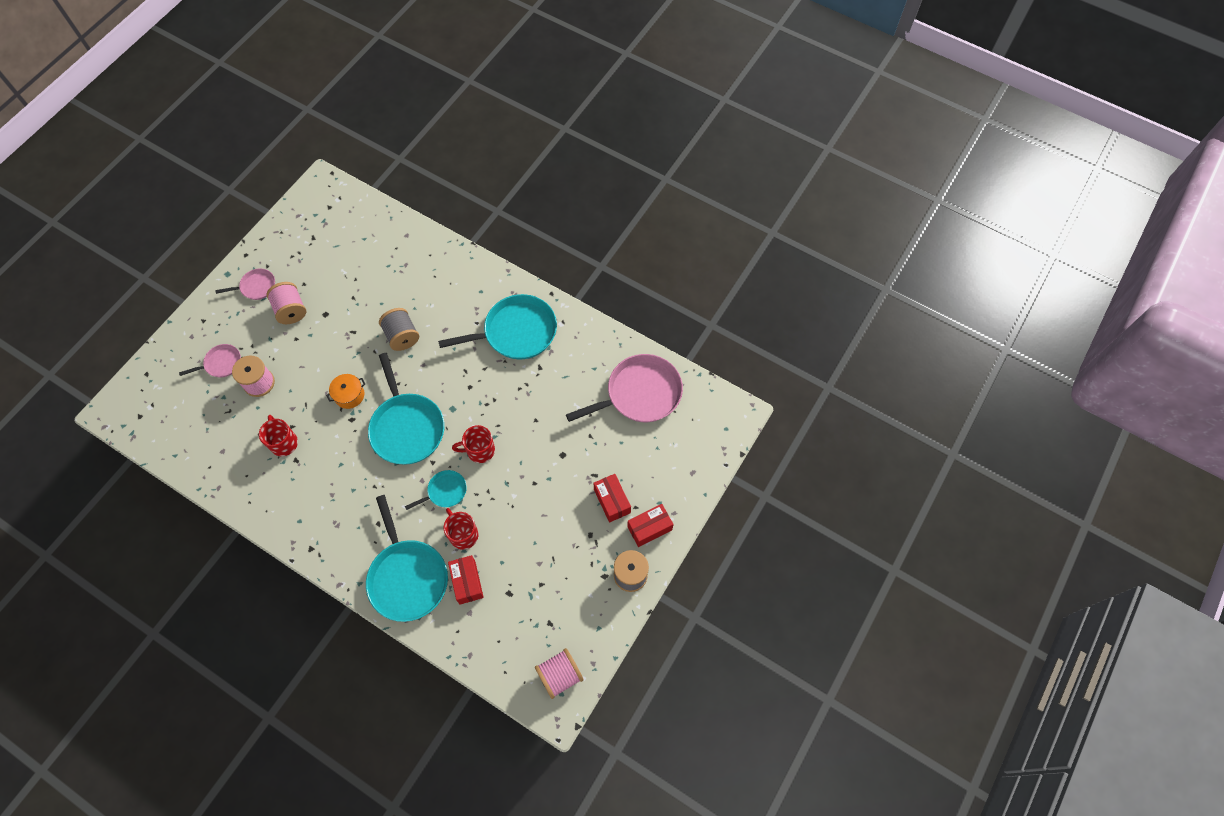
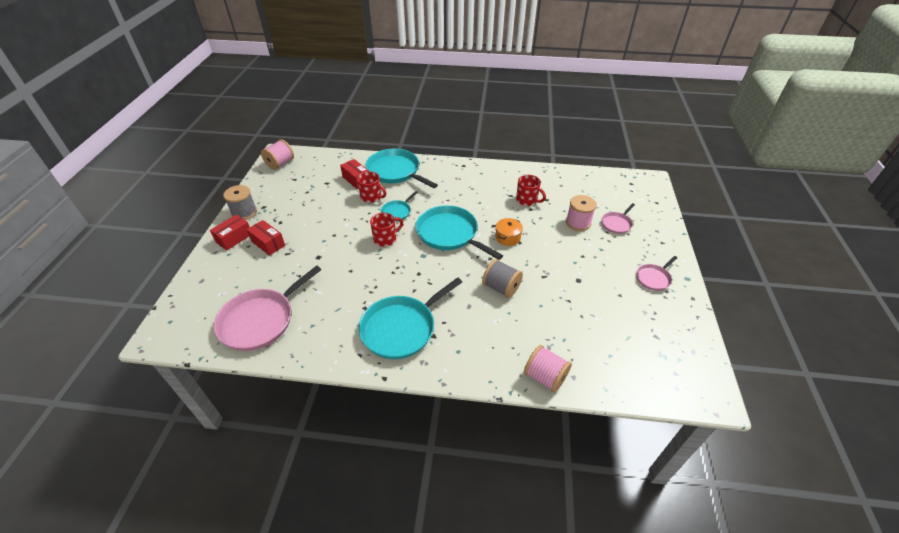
camera: 155 degrees right, 20 degrees down
pink spool [266,282,306,324] -> pink spool moved to [524,345,572,393]

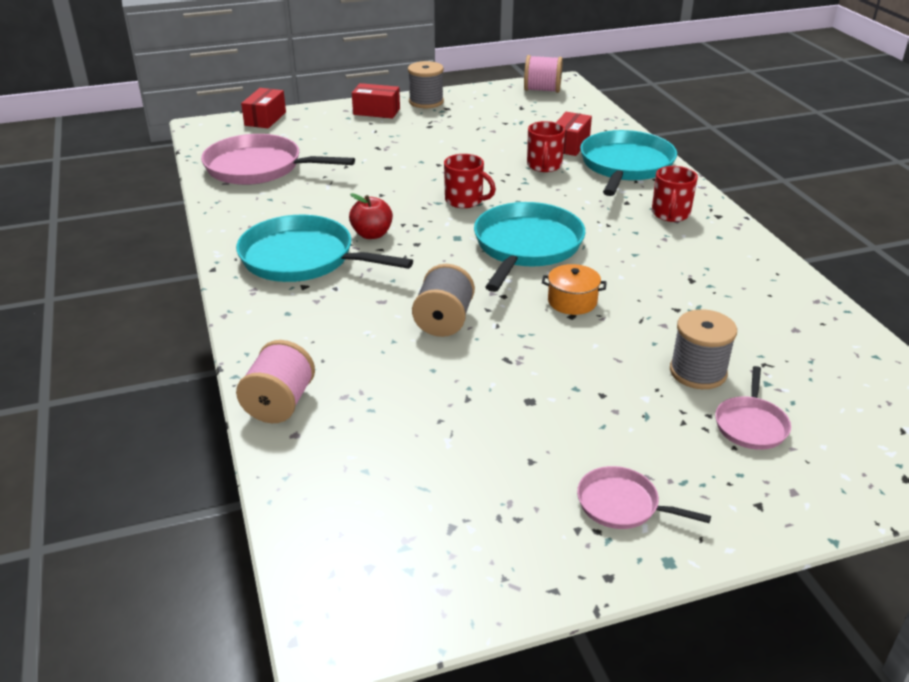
camera: 65 degrees right, 10 degrees down
red box [247,220,285,256] -> red box moved to [241,88,286,128]
turquoise pan [381,191,418,221] -> none
red mug [516,175,546,206] -> red mug moved to [652,166,698,222]
pink spool [566,195,597,231] -> grey spool [670,309,737,389]
pink pan [601,203,635,234] -> pink pan turned 90 degrees counterclockwise [715,366,791,450]
none -> red apple [349,193,393,239]

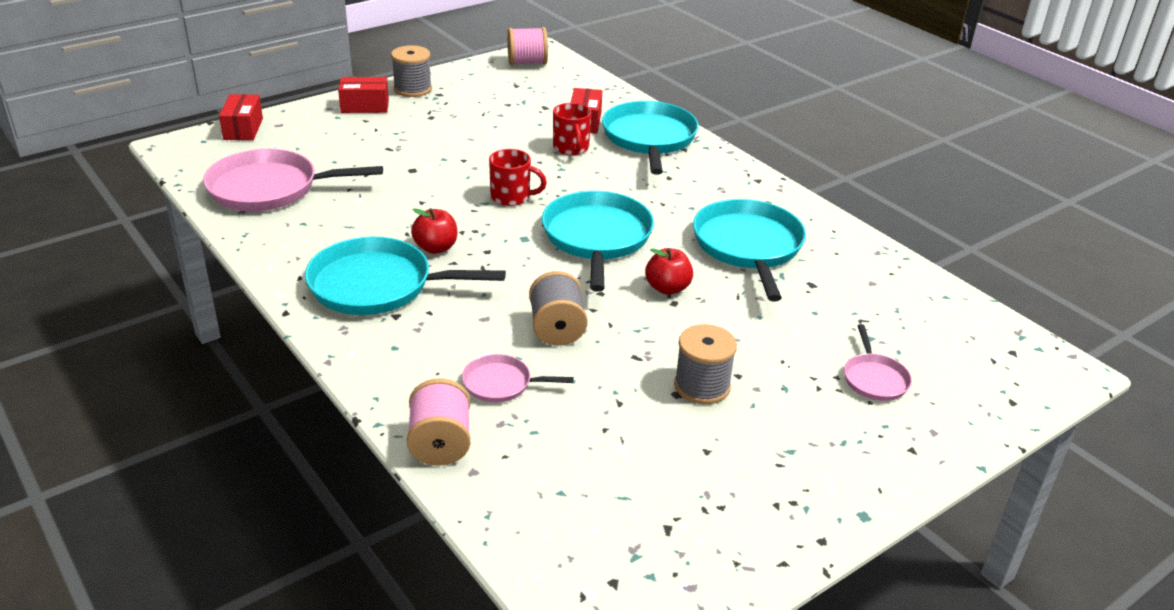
camera: 20 degrees left, 0 degrees up
orange pot [542,264,607,315] -> red apple [645,248,693,295]
pink pan [577,466,711,529] -> pink pan moved to [462,354,574,403]
red mug [652,166,698,222] -> none
grey spool [670,309,737,389] -> grey spool moved to [674,324,737,404]
none -> turquoise pan [693,199,806,301]

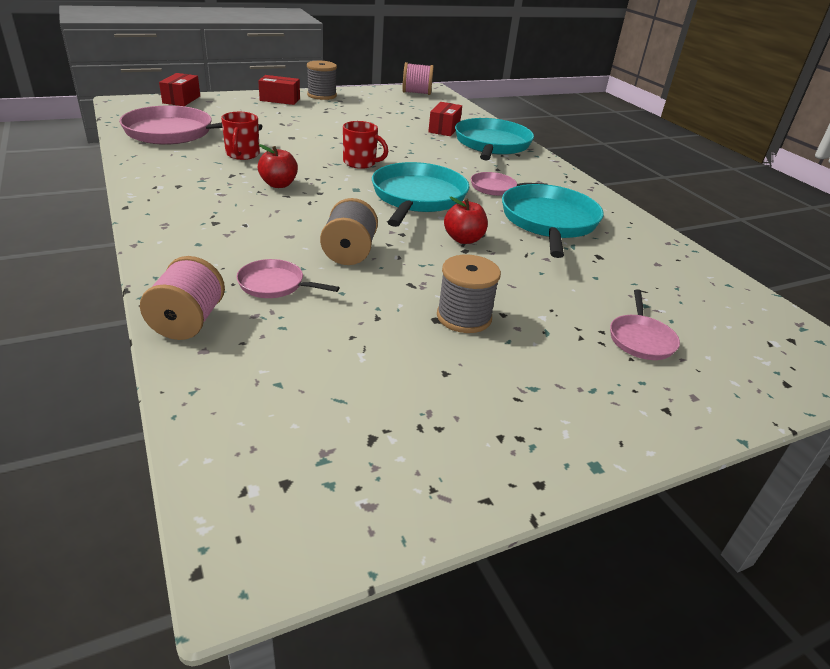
camera: 10 degrees right, 0 degrees up
turquoise pan [305,237,506,315] -> none
red mug [553,103,591,155] -> red mug moved to [221,112,260,160]
none -> pink pan [471,172,547,196]

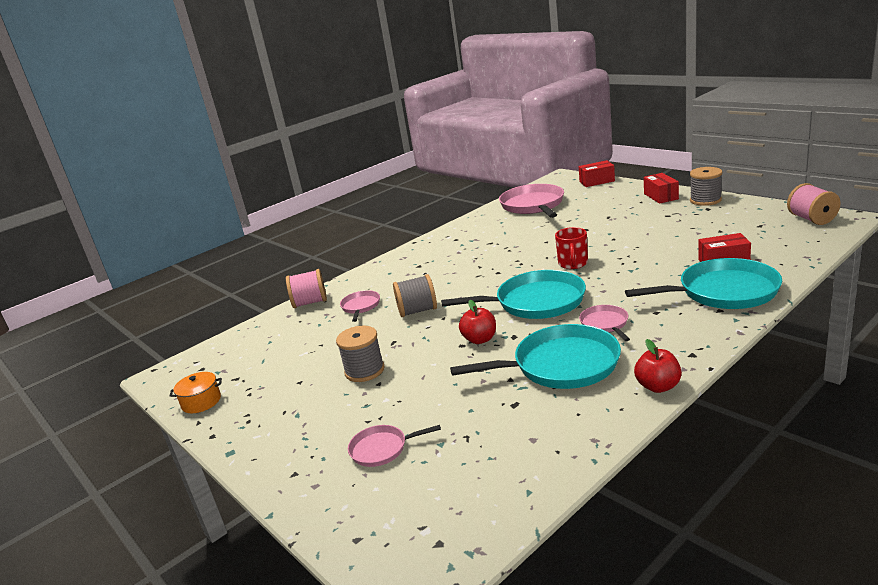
camera: 80 degrees right, 10 degrees down
red mug [221,112,260,160] -> none
red apple [258,144,298,188] -> red apple moved to [634,339,682,393]
none -> orange pot [170,372,222,413]

